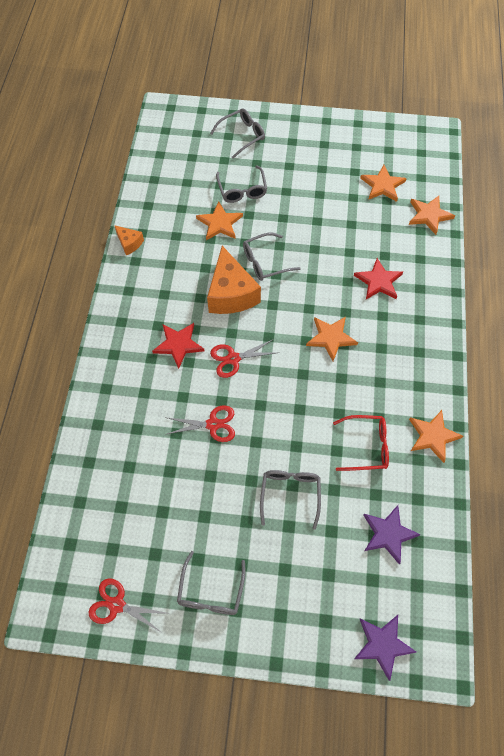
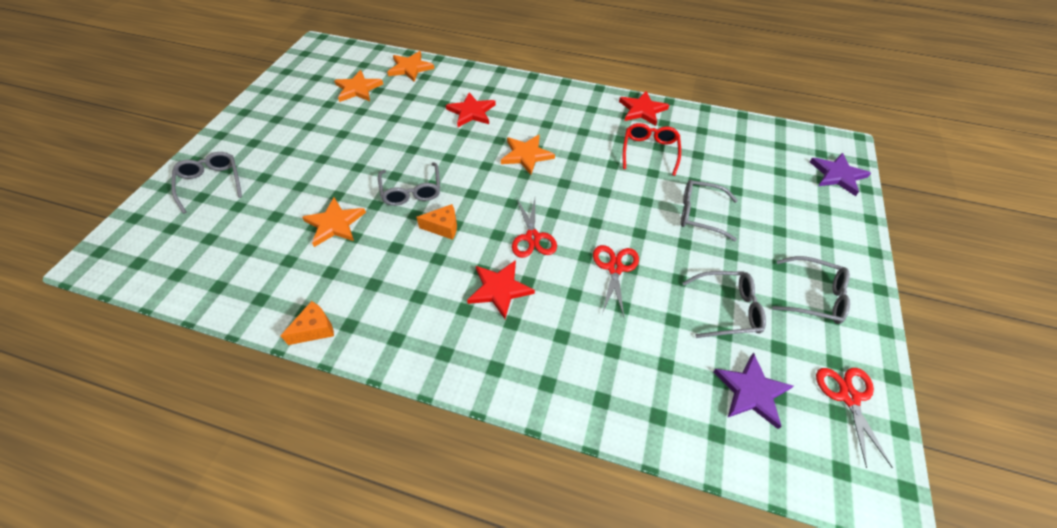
camera: 80 degrees left, 10 degrees down
red scissors [88,579,171,633] -> red scissors turned 150 degrees clockwise [816,368,893,468]
orange cheese [207,246,261,314] -> orange cheese [416,204,457,240], size x0.49
grey glasses [216,166,267,203] -> grey glasses moved to [682,271,766,338]
purple star [363,505,421,564] -> purple star moved to [713,353,793,429]
orange star [409,410,463,463] -> red star [619,91,669,126]

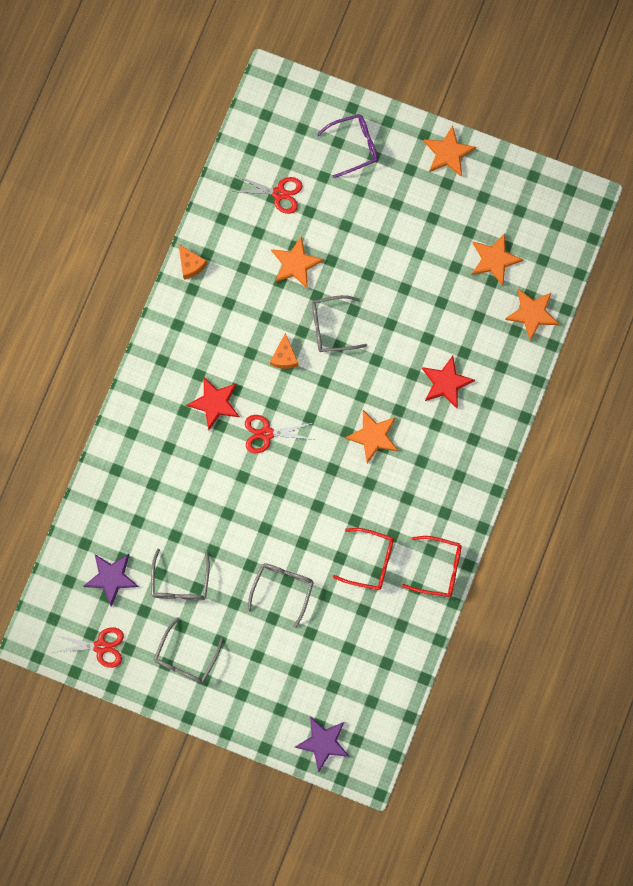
camera: 95 degrees right, 25 degrees up
grey glasses [171,152,242,214] -> purple glasses [317,114,378,178]
red scissors [593,245,639,317] -> red scissors moved to [232,175,303,214]
red star [619,91,669,126] -> red glasses [402,536,462,597]
none -> orange star [424,125,476,177]

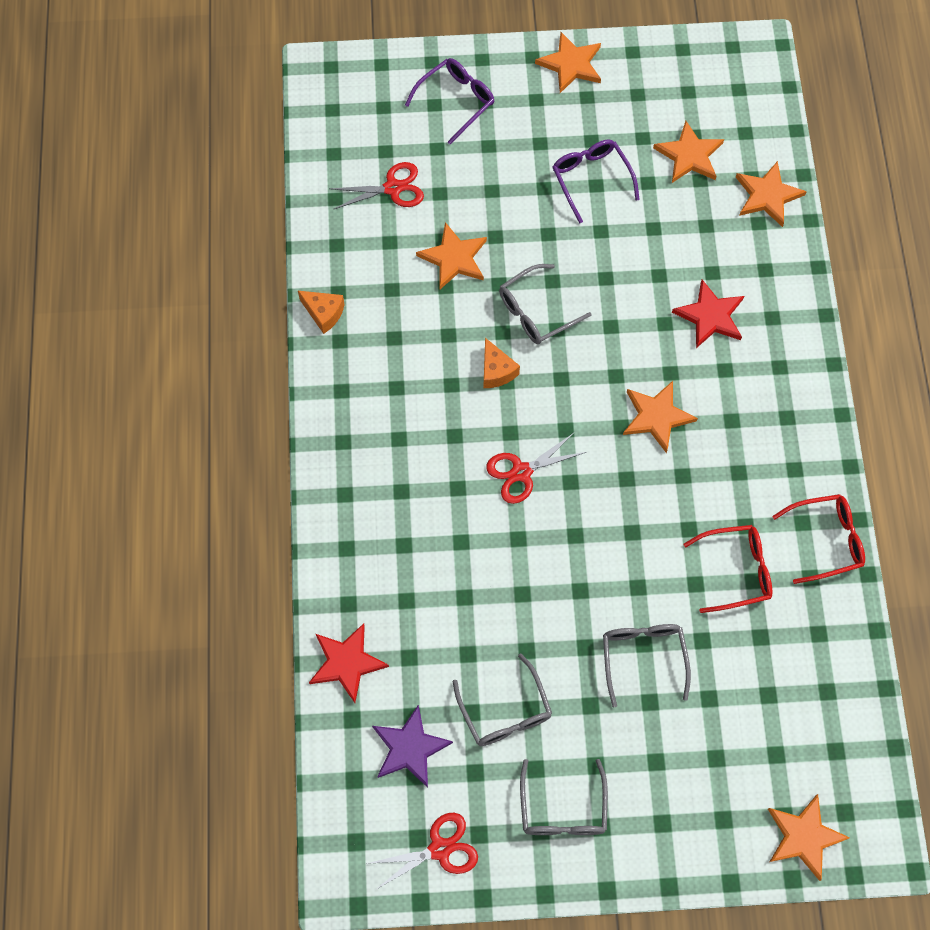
camera: 25 degrees left, 10 degrees down
red star [186,377,240,430] -> red star moved to [309,623,389,703]
purple star [295,716,350,772] -> orange star [768,794,850,881]
none -> purple glasses [553,140,640,224]

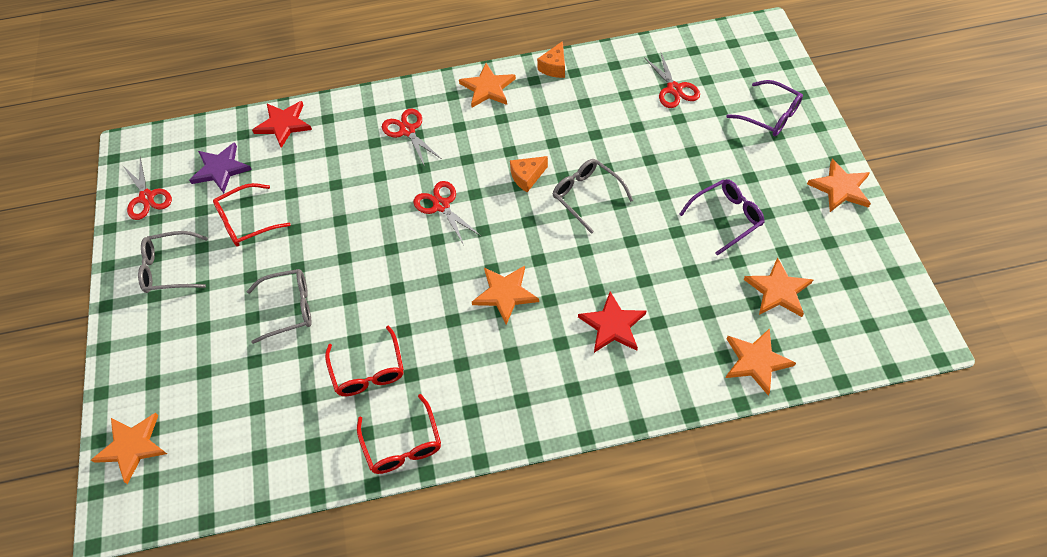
camera: 85 degrees right, 10 degrees down
orange star [416,222,487,289] -> orange star moved to [459,63,516,108]
grey glasses [453,653,552,746] -> red glasses [213,183,291,247]
none -> red scissors [382,109,442,167]

